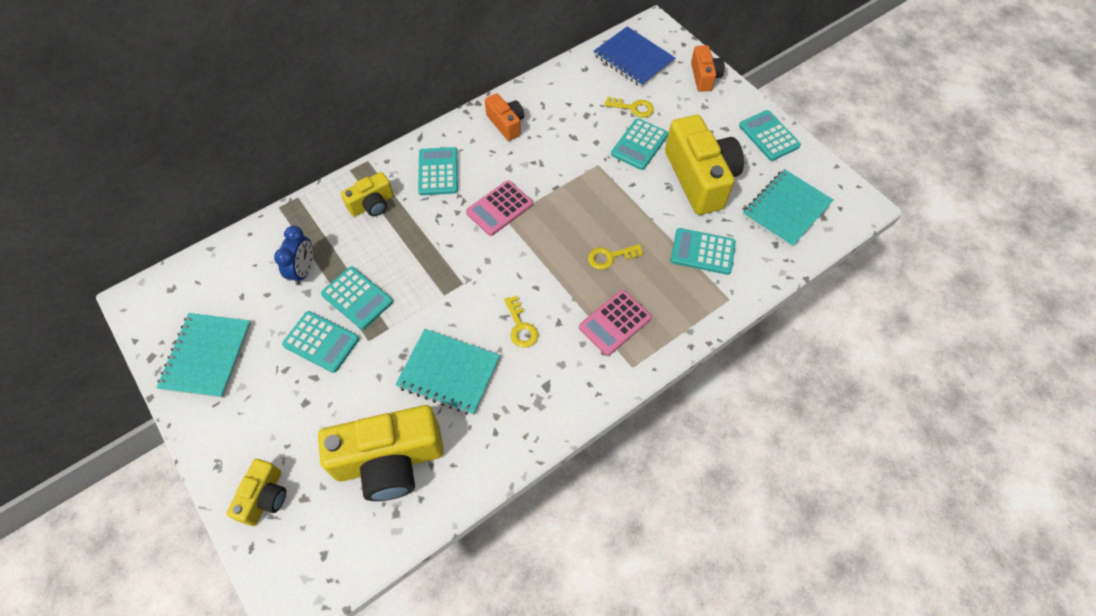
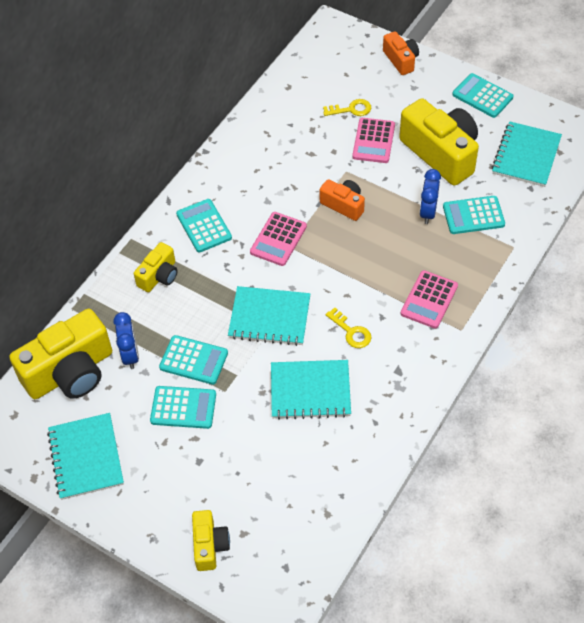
camera: 20 degrees left, 5 degrees down
yellow camera [318,405,444,501] -> yellow camera moved to [9,309,112,399]
orange camera [485,93,524,141] -> orange camera moved to [320,179,365,221]
yellow key [588,244,643,270] -> none
blue notebook [593,26,675,87] -> none
turquoise calculator [611,118,668,170] -> pink calculator [352,118,395,163]
none -> turquoise notebook [228,286,310,346]
none -> blue clock [419,169,441,224]

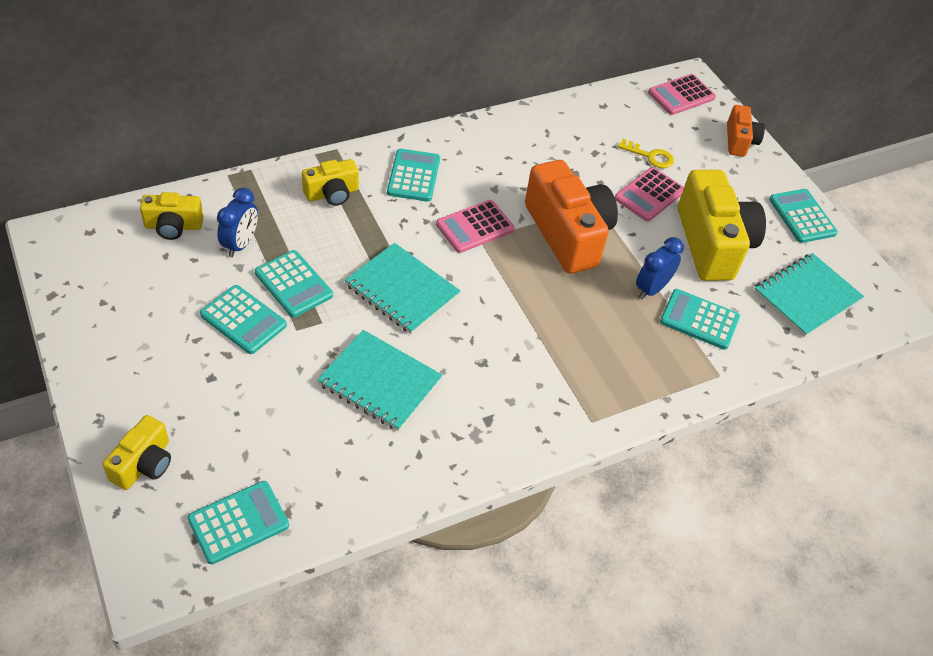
camera: 25 degrees right, 5 degrees down
yellow camera [9,309,112,399] -> yellow camera [140,192,204,240], size x0.52
turquoise notebook [47,413,124,500] -> none
orange camera [320,179,365,221] -> orange camera [525,160,618,274], size x1.92
yellow key [325,307,372,348] -> none
pink calculator [401,270,458,329] -> pink calculator moved to [648,74,716,115]
none -> turquoise calculator [187,481,289,564]

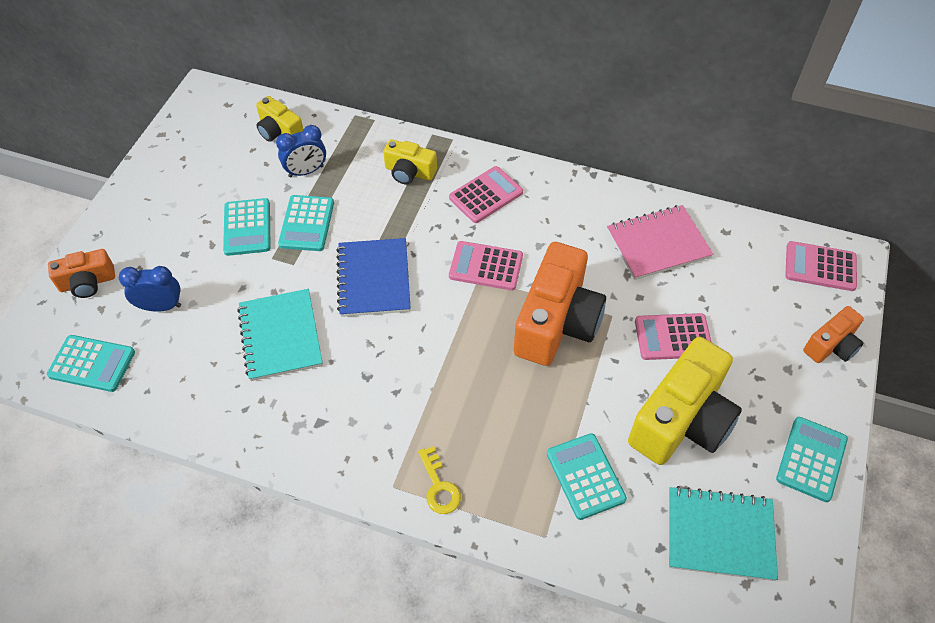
camera: 50 degrees right, 5 degrees up
yellow camera [102,415,171,490] -> orange camera [48,249,115,298]
turquoise notebook [345,243,460,334] -> blue notebook [336,238,411,317]
turquoise calculator [387,149,440,202] -> pink calculator [449,166,523,223]
yellow key [618,139,674,168] -> yellow key moved to [418,446,461,514]
blue clock [636,237,684,299] -> blue clock moved to [119,266,181,312]
none -> pink notebook [607,205,713,280]

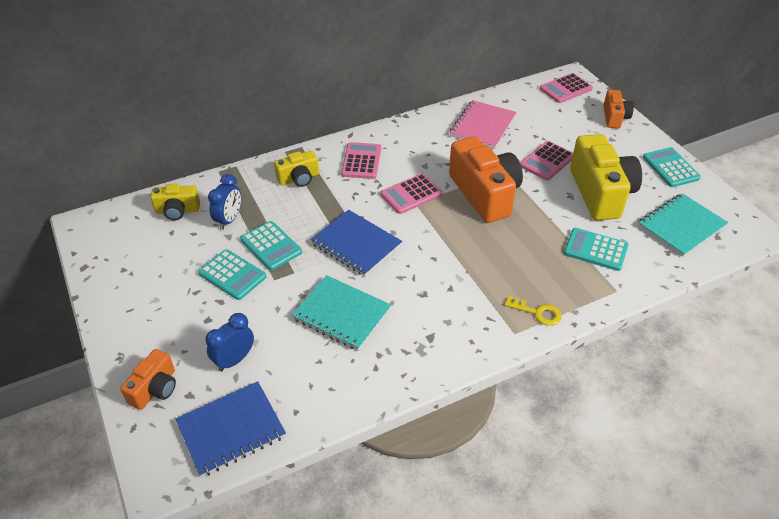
camera: 45 degrees left, 10 degrees down
turquoise calculator [47,335,135,392] -> blue notebook [176,381,286,477]

